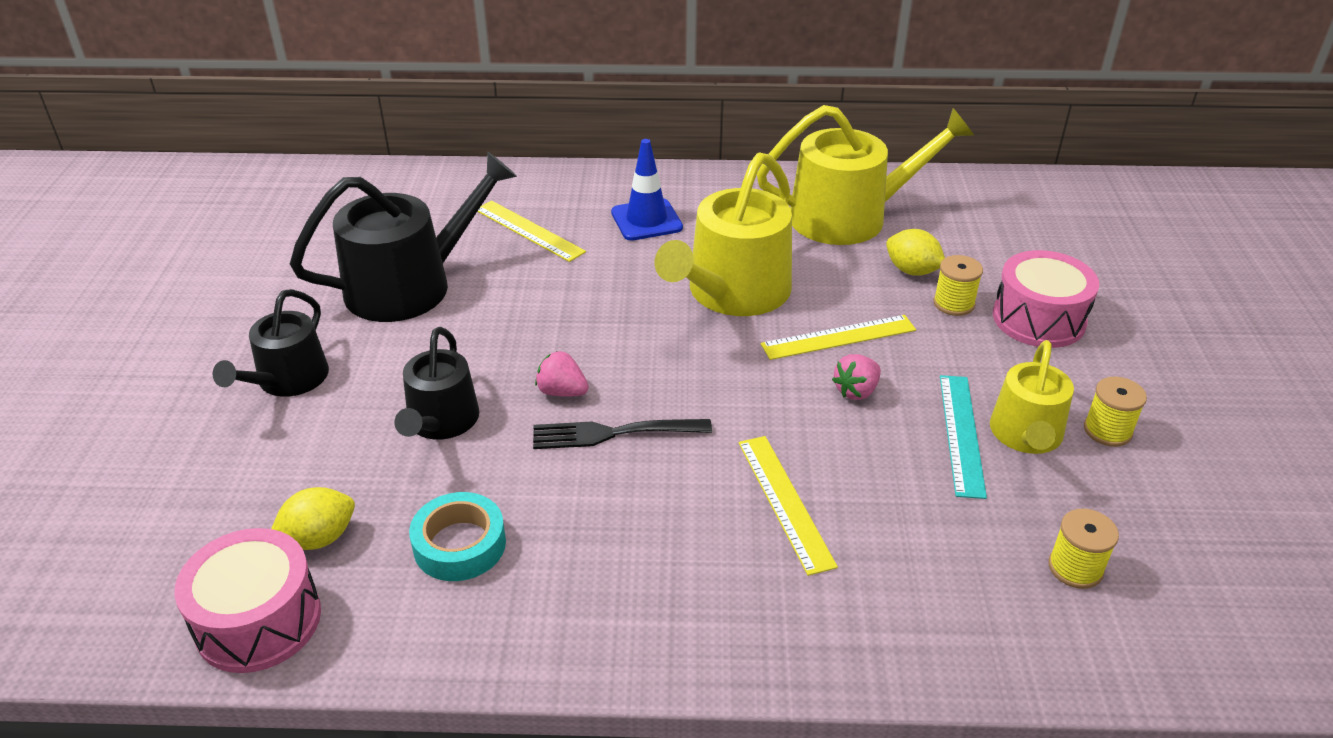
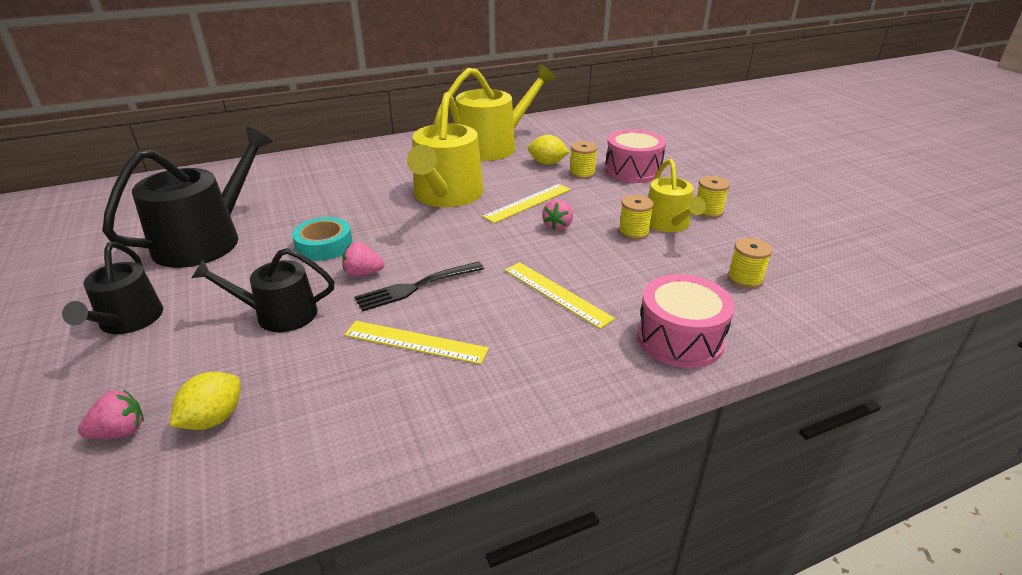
camera: 25 degrees left, 5 degrees down
pink drum [174,528,321,673] -> pink drum moved to [637,274,735,368]
black watering can [394,327,479,439] -> black watering can turned 105 degrees clockwise [192,248,335,332]
turquoise tape [409,492,506,581] -> turquoise tape moved to [292,217,353,261]
yellow ruler [477,200,586,262] -> yellow ruler moved to [344,321,489,364]
blue traffic cone [611,139,683,241] -> none
turquoise ruler [940,375,987,499] -> yellow spool [618,195,654,240]
none -> pink strawberry [78,390,144,439]

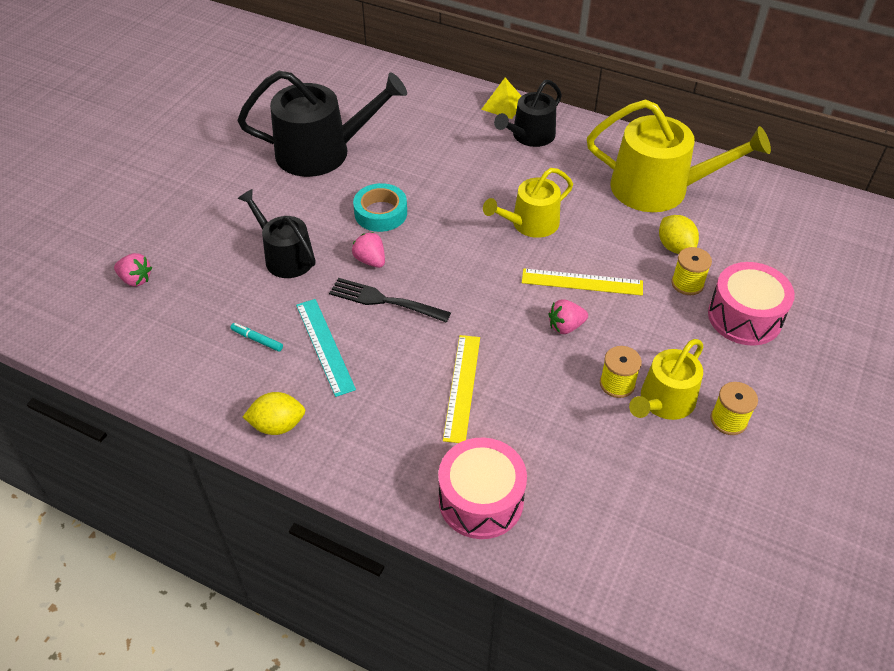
camera: 50 degrees right, 15 degrees up
black watering can [62,242,163,334] -> black watering can moved to [494,80,562,147]
yellow lemon [170,372,240,430] -> yellow lemon moved to [243,392,305,435]
yellow ruler [344,321,489,364] -> turquoise ruler [296,299,356,397]
yellow watering can [407,92,484,207] -> yellow watering can [483,168,573,238], size x0.60
yellow spool [727,238,772,289] -> none
none -> turquoise marker [230,323,283,352]
none -> yellow pyramid [481,78,521,119]

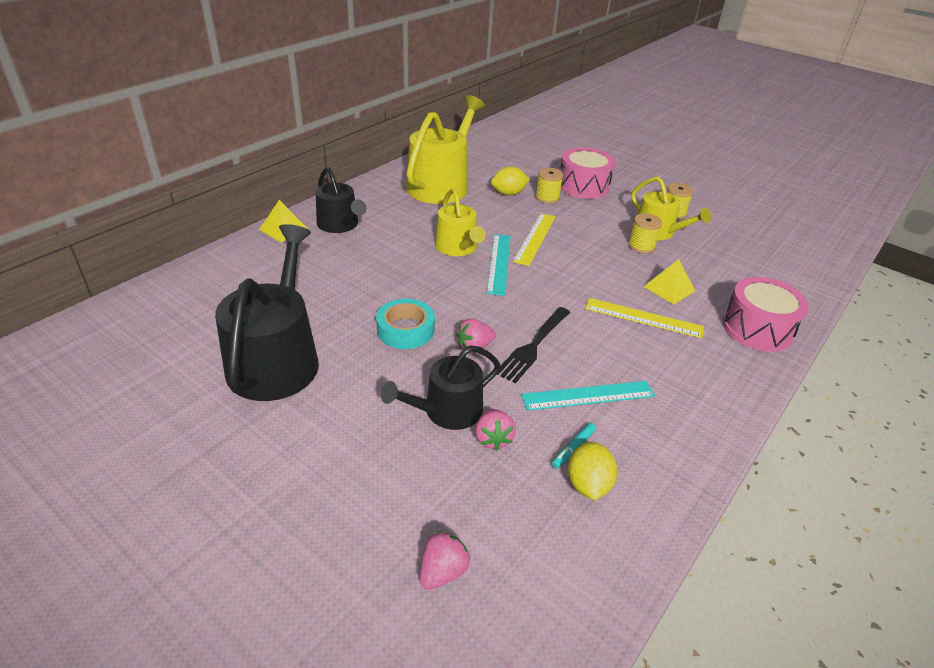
camera: 80 degrees left, 10 degrees down
yellow lemon [243,392,305,435] -> yellow lemon moved to [568,442,617,500]
pink strawberry [548,300,588,334] -> pink strawberry moved to [475,409,516,451]
none -> turquoise ruler [487,234,511,296]
none -> yellow pyramid [644,259,695,304]

